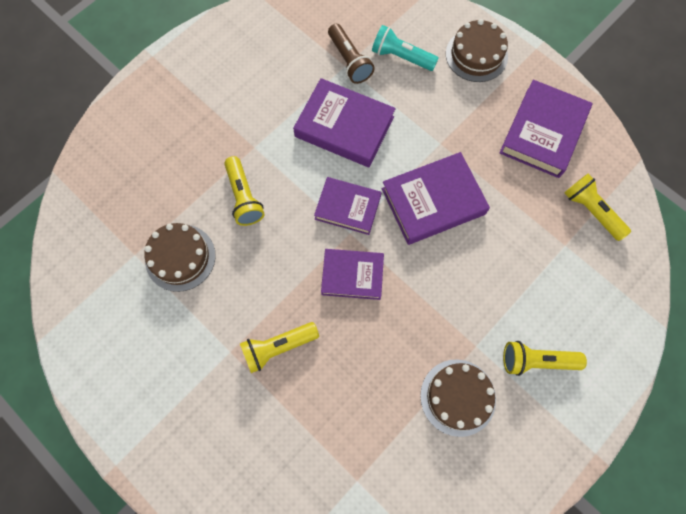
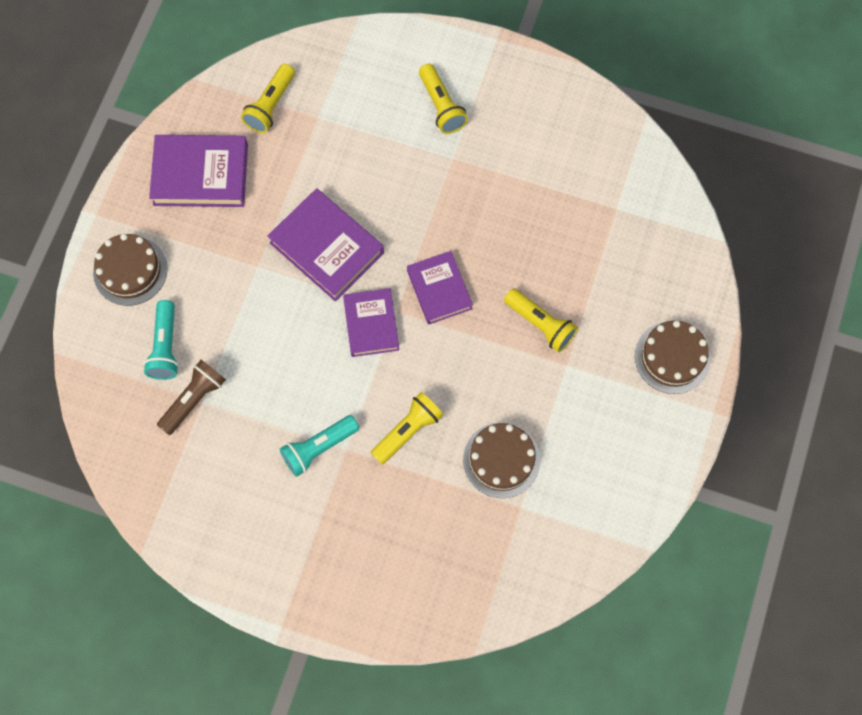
camera: 115 degrees left, 0 degrees up
purple book [293,78,396,167] -> none
brown cake [420,359,496,437] -> brown cake moved to [635,321,710,394]
none -> turquoise flashlight [279,415,359,477]

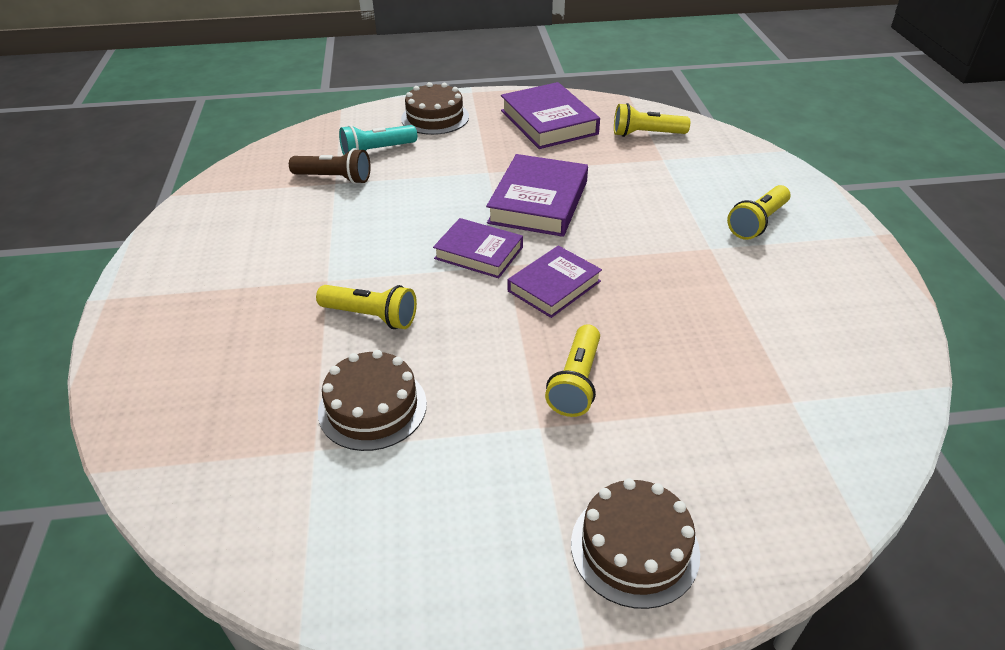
camera: 65 degrees right, 30 degrees down
turquoise flashlight [279,415,359,477] -> none
purple book [343,288,399,357] -> purple book turned 60 degrees clockwise [433,218,523,278]

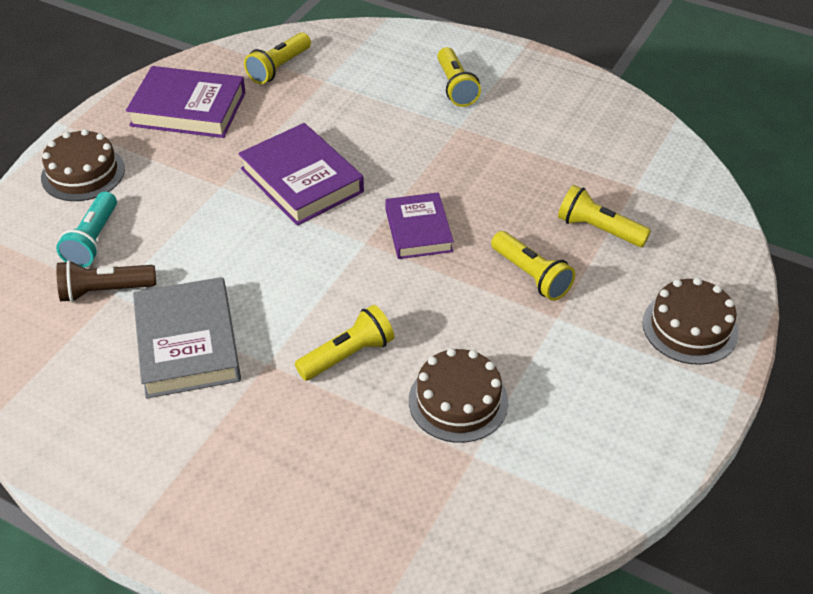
camera: 55 degrees left, 5 degrees up
brown flashlight [289,148,371,184] -> brown flashlight turned 150 degrees counterclockwise [56,260,156,302]
purple book [433,218,523,278] -> none
none -> grey book [133,277,241,399]
none -> yellow flashlight [558,185,651,247]

